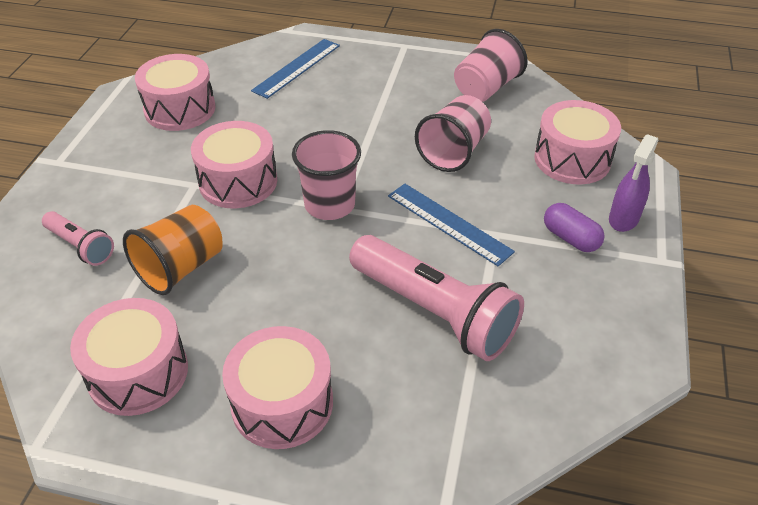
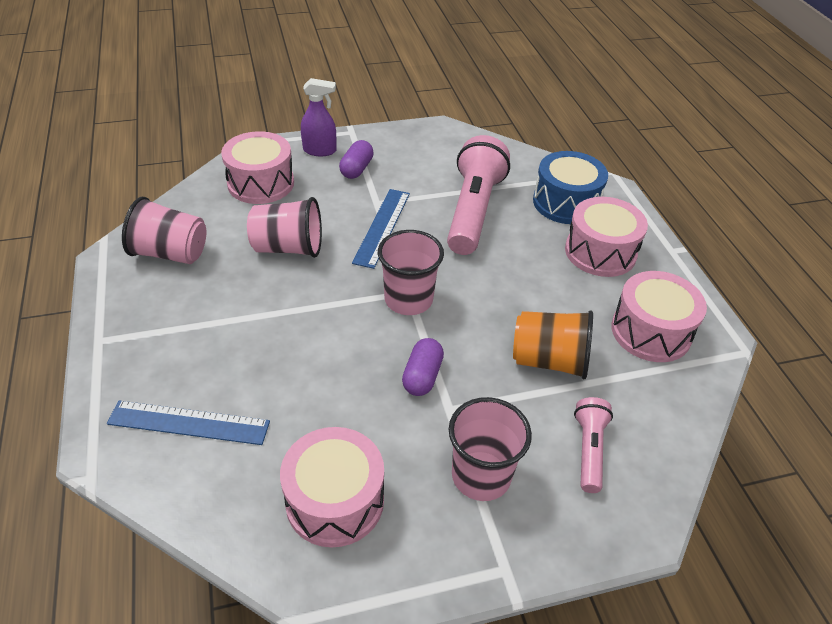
camera: 120 degrees left, 0 degrees up
pink drum [191,121,277,208] -> purple capsule [402,338,444,396]
none -> pink cup [449,397,532,501]
none -> blue drum [533,151,608,224]

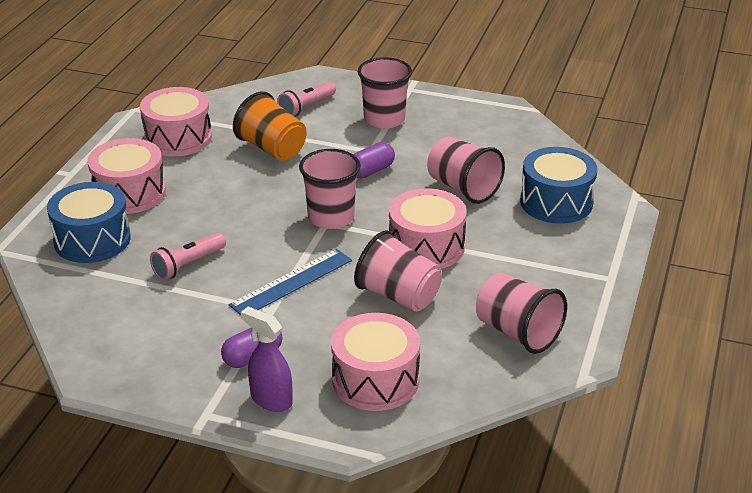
camera: 145 degrees left, 10 degrees down
blue ruler [107,400,270,445] -> blue drum [520,147,597,224]
pink drum [280,427,384,547] -> pink drum moved to [389,188,467,269]
pink flashlight [447,135,510,255] -> pink flashlight [150,233,226,280], size x0.52
none -> pink cup [427,137,505,204]

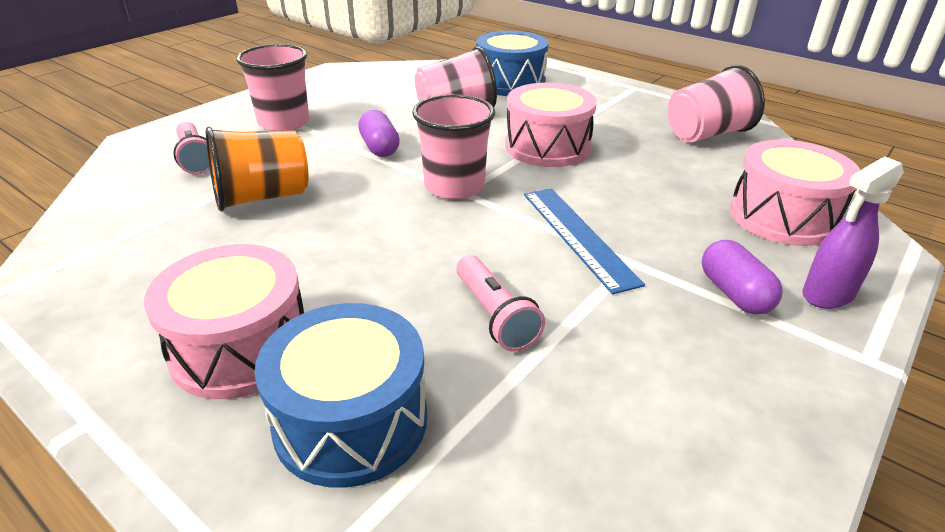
camera: 70 degrees left, 0 degrees up
pink drum [140,87,212,156] -> none
pink cup [354,230,442,312] -> none

